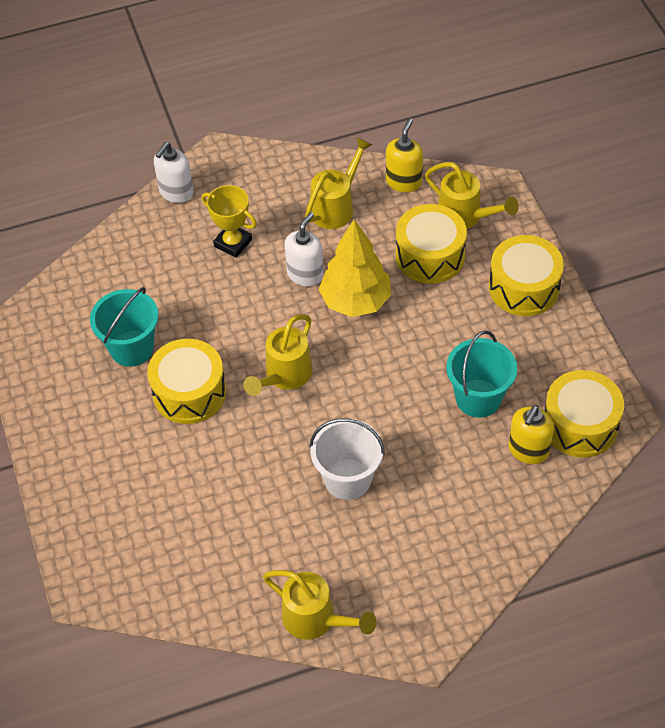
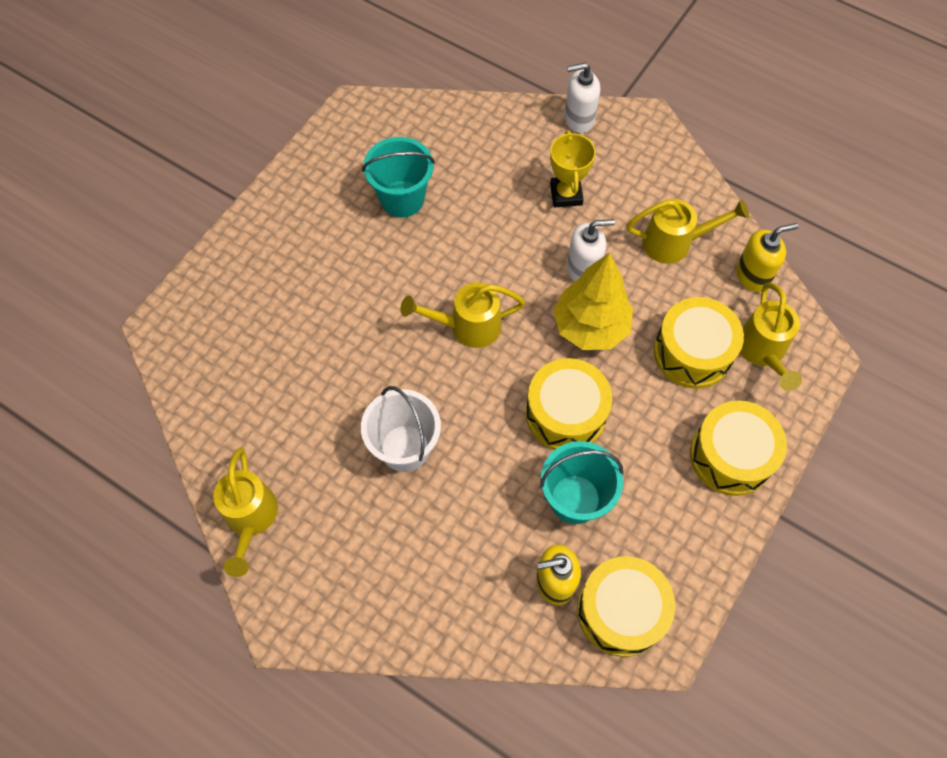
camera: 50 degrees right, 10 degrees up
yellow drum [147,339,226,424] -> yellow drum moved to [526,358,612,450]

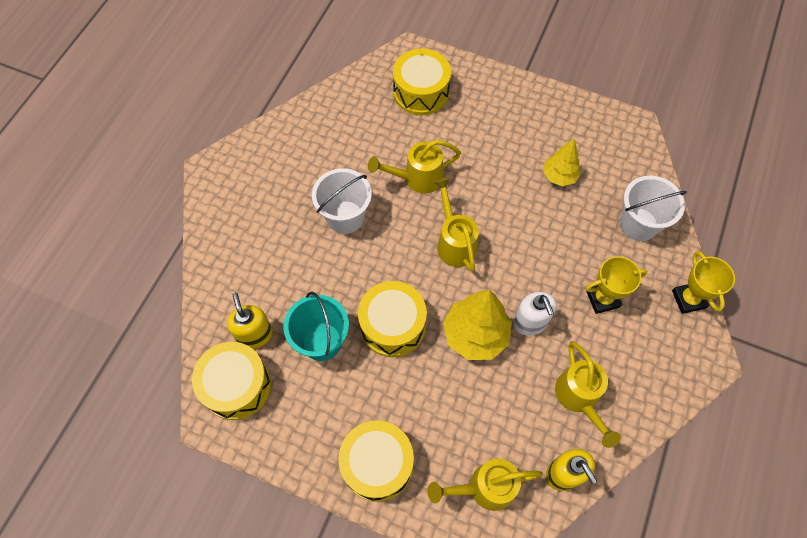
camera: 80 degrees right, 0 degrees up
yellow watering can [213,447,278,577] -> yellow watering can moved to [368,140,461,194]
turquoise bucket [362,137,435,218] -> yellow tree [543,139,581,186]
white soap dispenser [564,63,600,133] -> yellow trophy [672,251,735,314]
yellow drum [654,297,744,389] -> yellow drum moved to [393,49,451,115]
none -> white bucket [620,176,687,241]

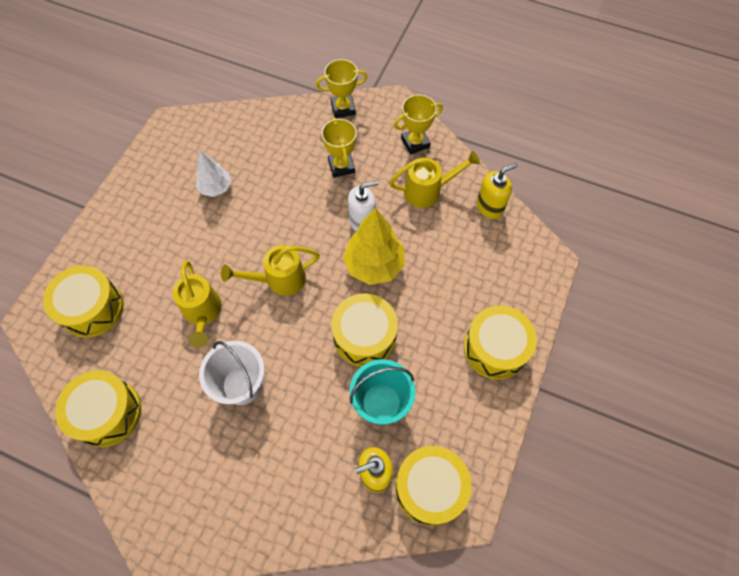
camera: 90 degrees left, 0 degrees up
yellow watering can [428,459,543,511] -> none
yellow tree [543,139,581,186] -> white tree [196,150,231,197]
white bucket [620,176,687,241] -> none
none -> yellow drum [55,370,141,447]
none -> yellow trophy [394,95,443,154]

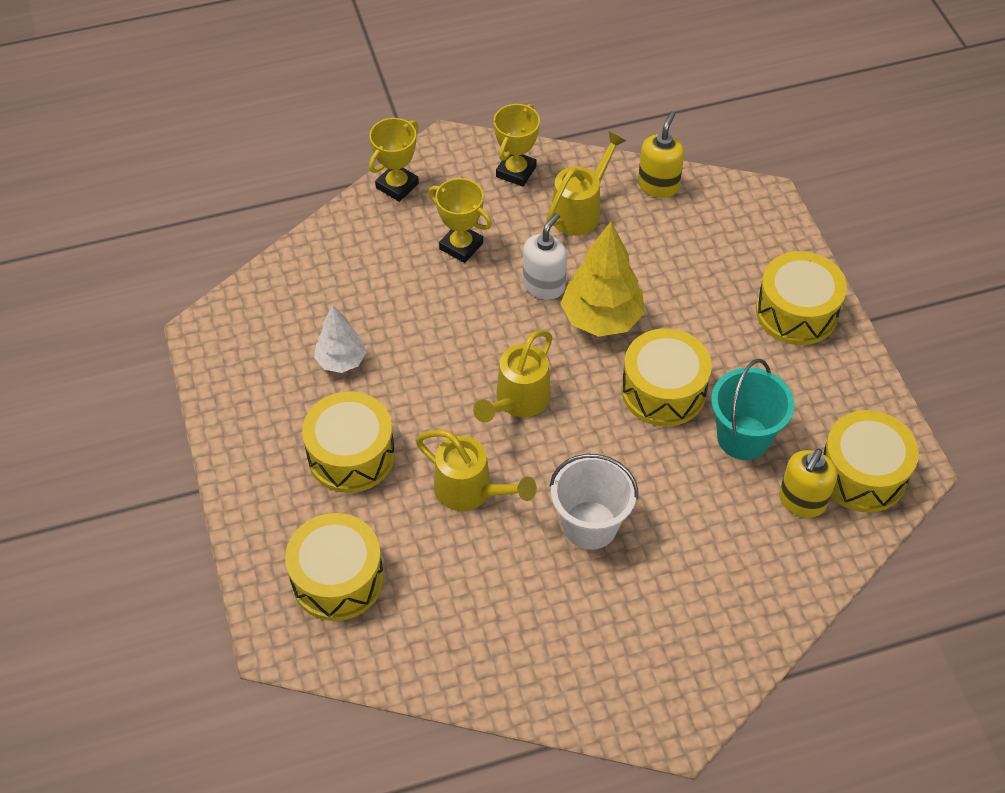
camera: 40 degrees left, 10 degrees down
yellow drum [55,370,141,447] -> yellow drum moved to [302,391,395,493]

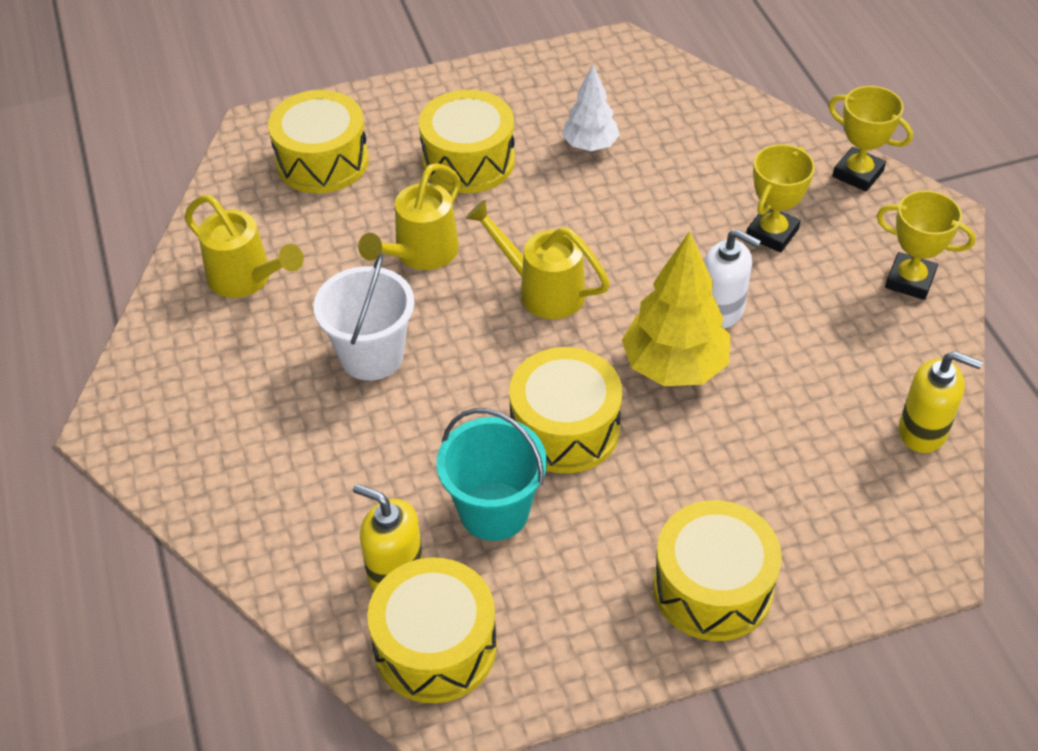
camera: 90 degrees right, 5 degrees down
yellow watering can [547,131,626,236] -> yellow watering can moved to [185,195,304,298]

